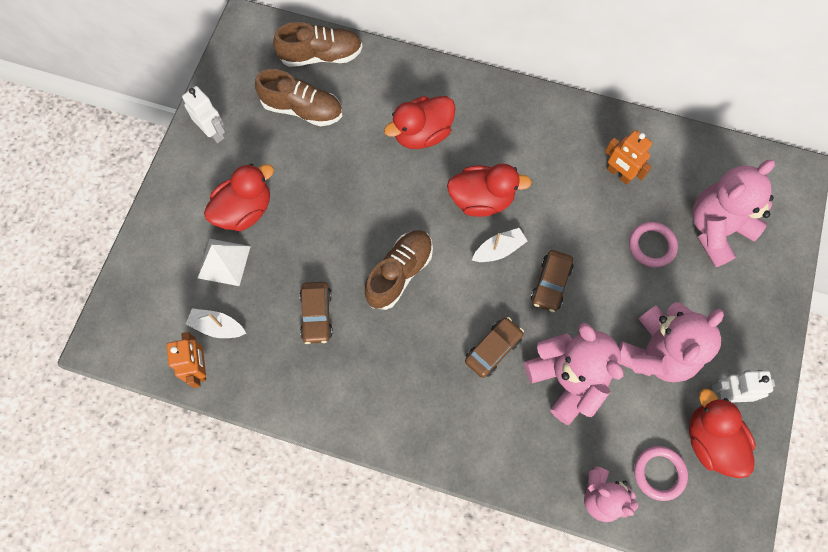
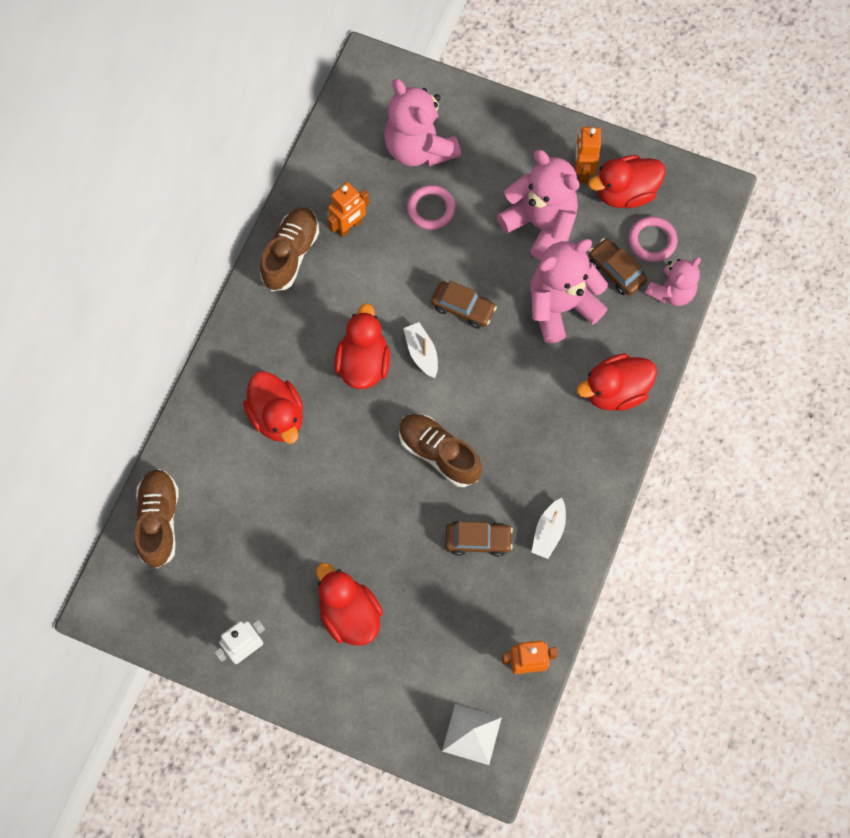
camera: 85 degrees left, 0 degrees up
white boat [186,308,246,338] -> white boat moved to [531,498,566,559]
white pyramid [198,239,251,286] -> white pyramid moved to [442,704,502,765]
brown shoe [255,69,342,126] -> brown shoe moved to [260,207,319,291]
brown car [465,317,524,378] -> brown car moved to [589,238,647,295]
white robot [712,370,775,402] -> orange robot [575,127,601,183]
none -> red duck [577,354,657,411]

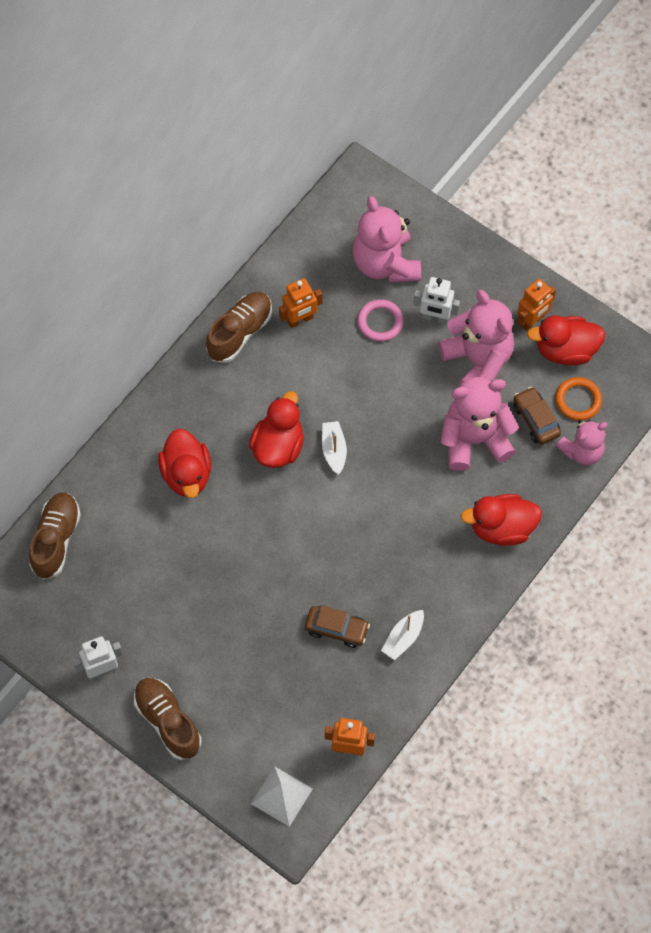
camera: 15 degrees right, 5 degrees down
red duck [316,563,383,645] -> none
brown shoe [399,414,482,487] -> brown shoe moved to [134,678,201,760]
brown car [431,281,497,329] -> none
orange robot [575,127,601,183] -> orange robot turned 150 degrees counterclockwise [517,279,556,331]
pink ring [629,217,677,262] -> orange ring [555,377,602,421]
none -> white robot [413,277,460,324]

